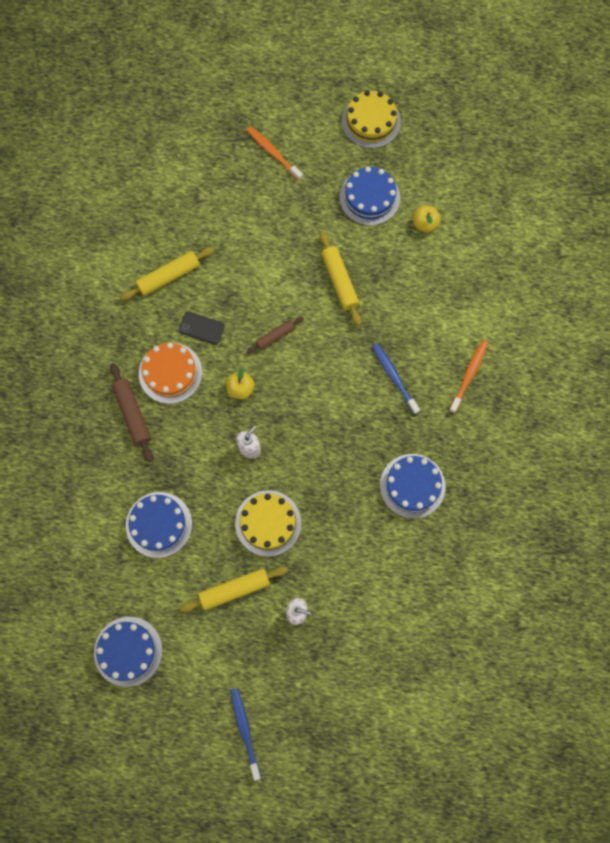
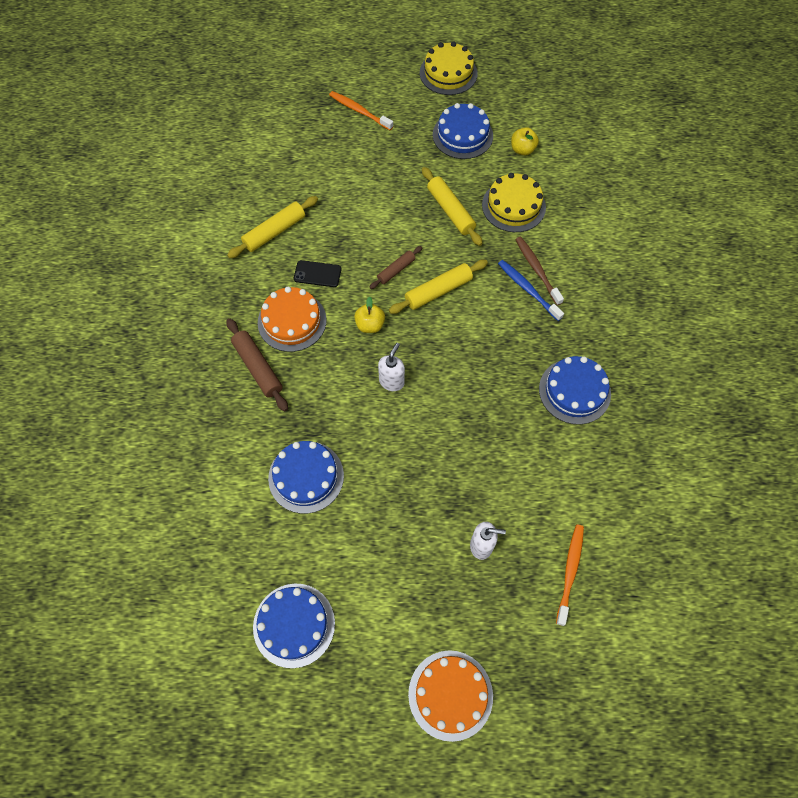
camera: 10 degrees left, 10 degrees down
yellow rolling pin [180,566,289,612] -> yellow rolling pin moved to [389,260,488,314]
blue toothbrush [230,688,261,781] -> orange cake [408,650,493,742]
yellow cake [235,490,301,556] -> yellow cake moved to [482,173,546,232]
orange toothbrush [449,340,488,413] -> orange toothbrush moved to [556,524,584,626]
none -> brown toothbrush [515,237,564,306]

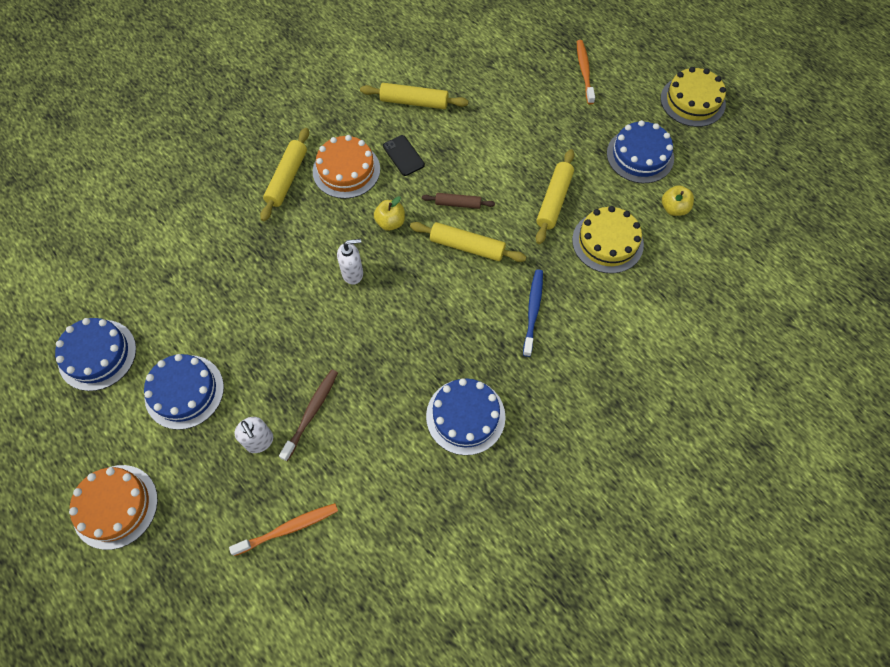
camera: 50 degrees right, 0 degrees up
brown rolling pin [226,318,288,411] -> yellow rolling pin [260,128,309,221]
blue cake [268,441,344,514] -> blue cake moved to [144,354,224,430]
brown toothbrush [515,237,564,306] -> brown toothbrush moved to [279,369,338,461]

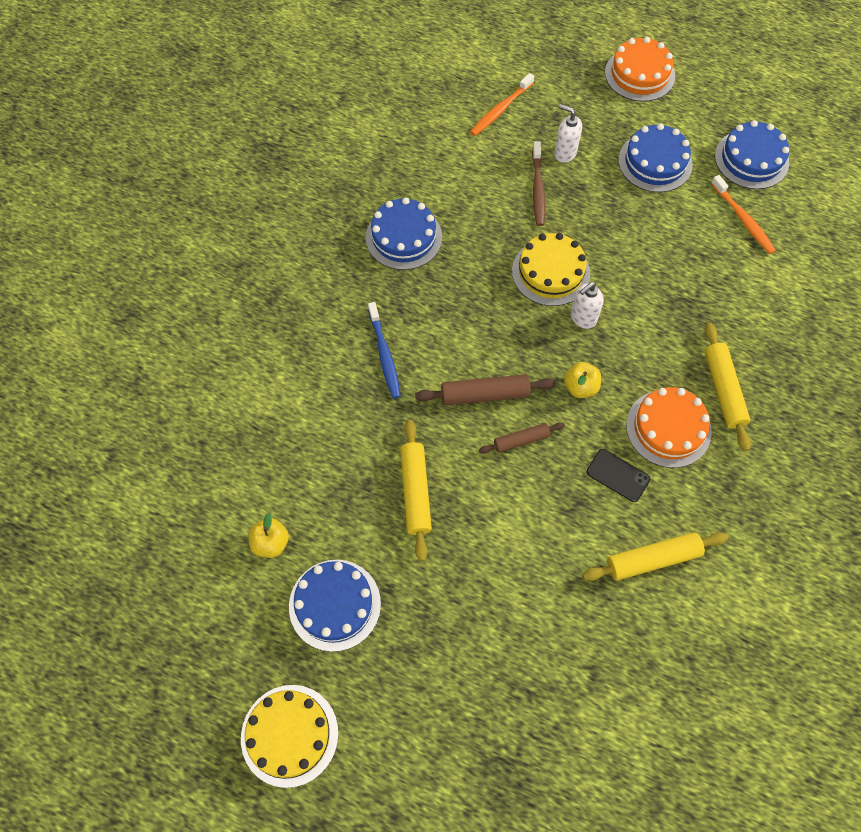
camera: 155 degrees right, 0 degrees up
yellow rolling pin [410,222,526,262] -> brown rolling pin [415,374,556,405]
yellow cake [572,206,644,274] -> yellow cake moved to [512,233,590,306]
orange toothbrush [577,40,595,104] -> orange toothbrush moved to [711,175,776,254]

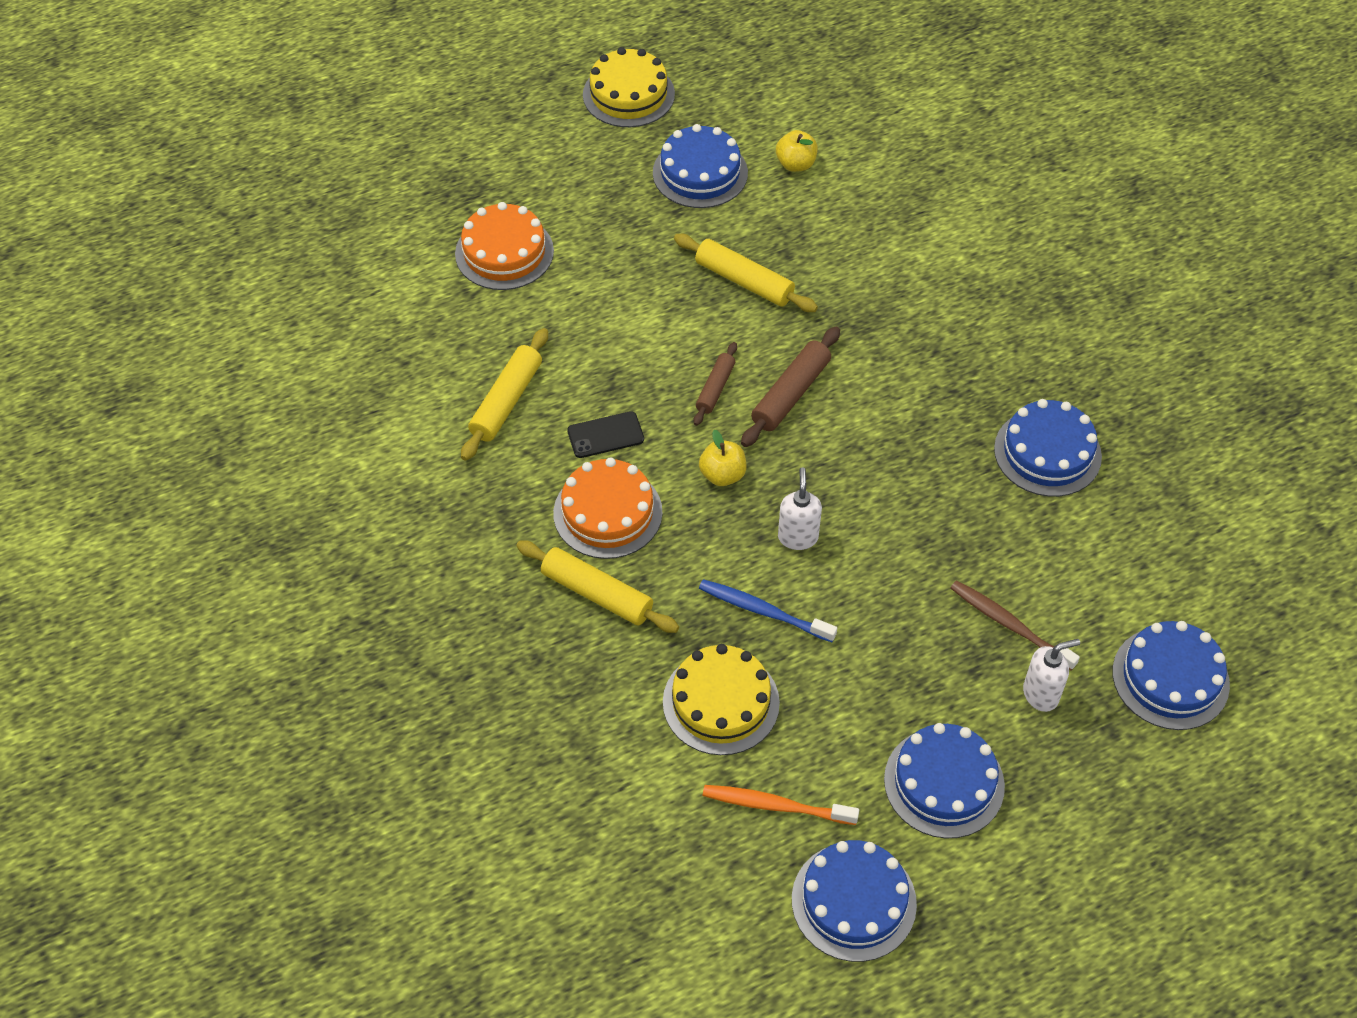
camera: 130 degrees right, 10 degrees down
blue toothbrush [368,302,401,398] -> blue toothbrush moved to [699,579,837,642]
orange toothbrush [470,73,534,136] -> blue cake [1113,621,1230,730]
yellow cake [512,233,590,306] -> yellow cake moved to [663,644,780,755]
orange cake [605,37,675,102] -> orange cake moved to [455,202,554,290]

